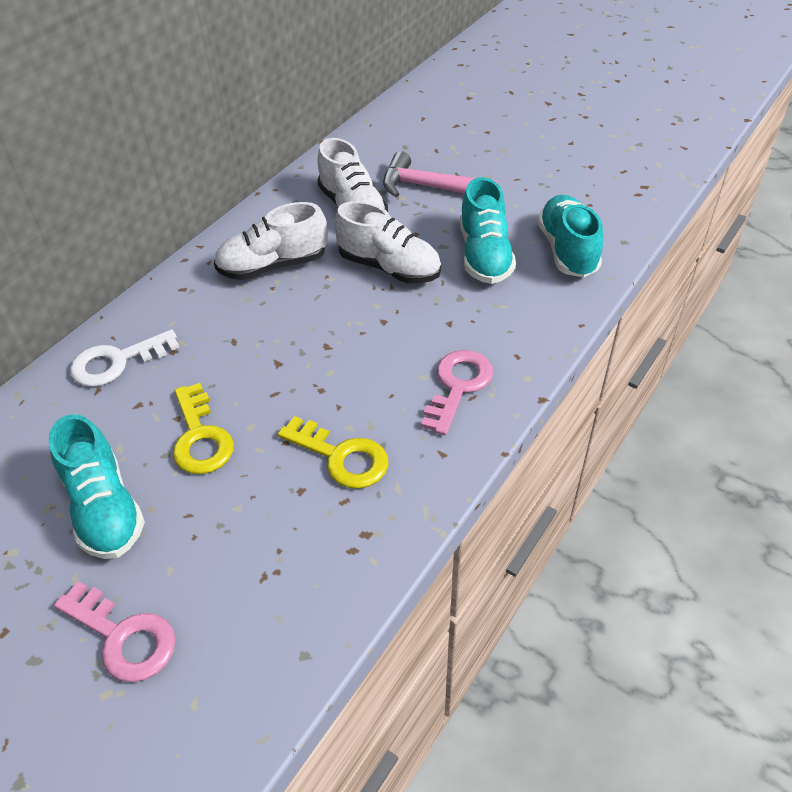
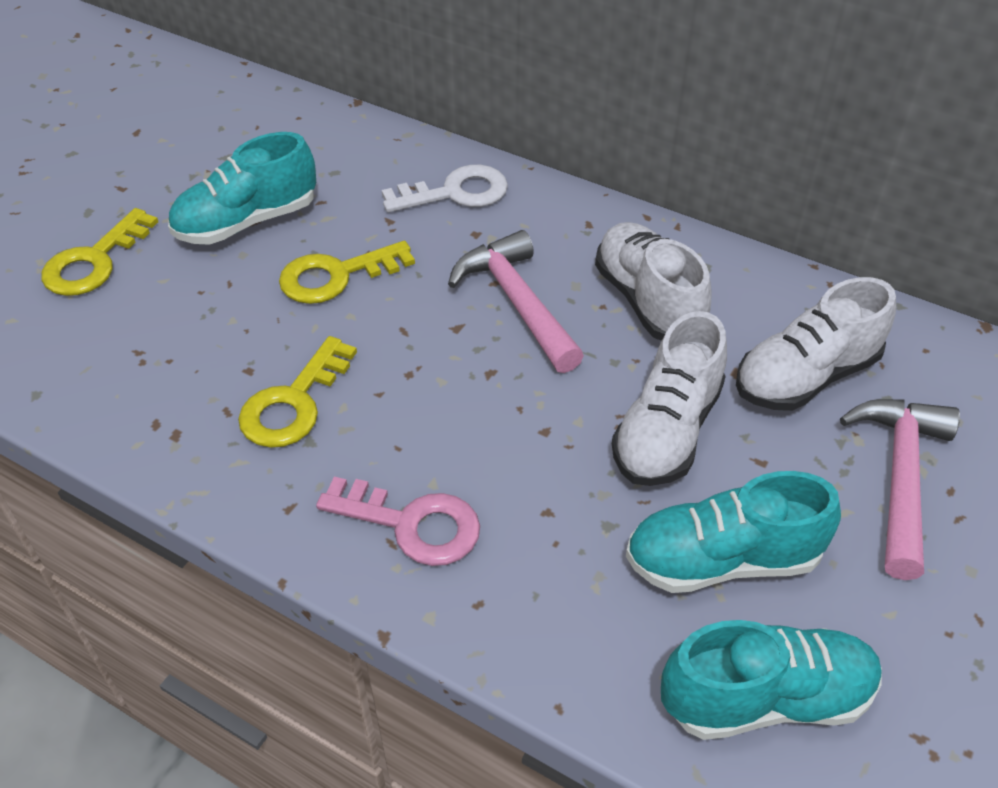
camera: 85 degrees right, 0 degrees up
pink key [54,581,176,682] -> yellow key [41,208,158,296]
white key [70,329,180,387] -> white key turned 105 degrees clockwise [382,165,508,212]
none -> pink hammer [448,230,584,373]

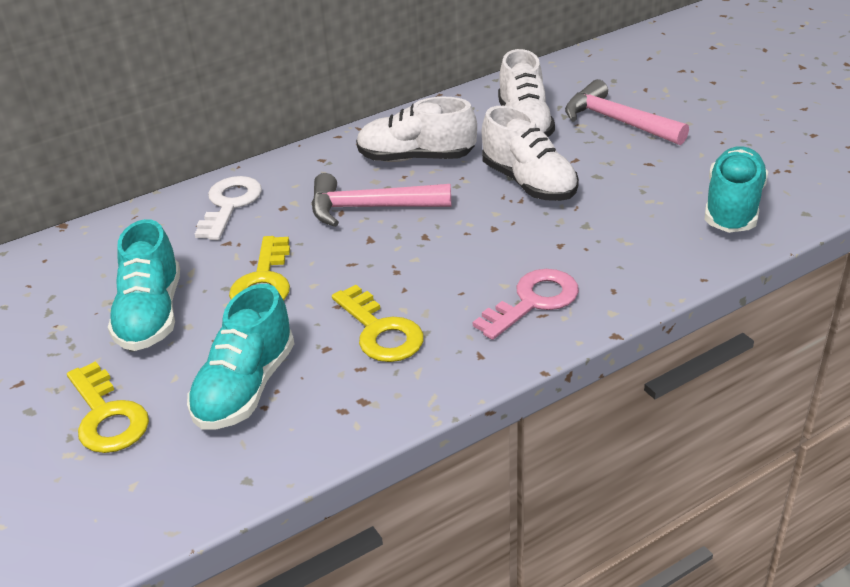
camera: 60 degrees left, 10 degrees down
turquoise shoe [626,471,841,593] -> turquoise shoe moved to [187,284,294,429]

